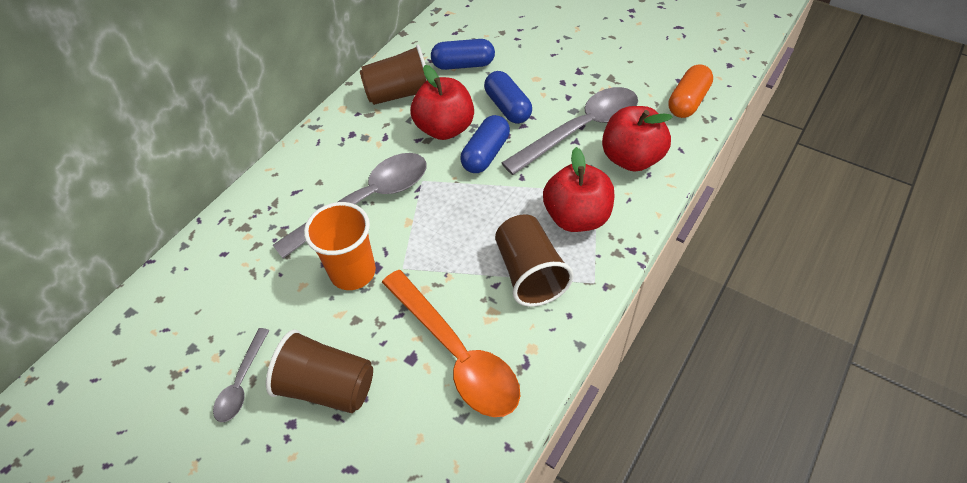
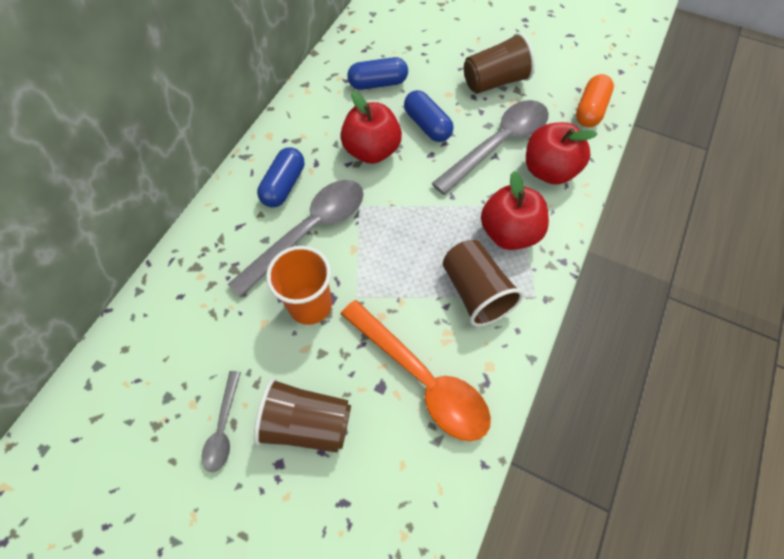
camera: 10 degrees left, 10 degrees up
brown cup [360,45,427,105] -> brown cup moved to [464,33,535,94]
blue capsule [460,115,510,173] -> blue capsule moved to [257,147,304,207]

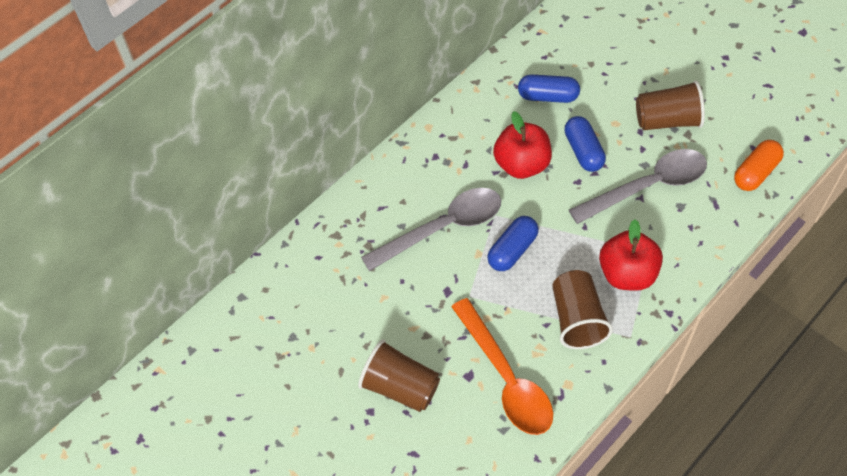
camera: 20 degrees right, 5 degrees down
grey spoon [201,371,241,472] -> none
blue capsule [257,147,304,207] -> blue capsule moved to [487,216,539,271]
orange cup [266,246,332,325] -> none
red apple [526,122,597,185] -> none

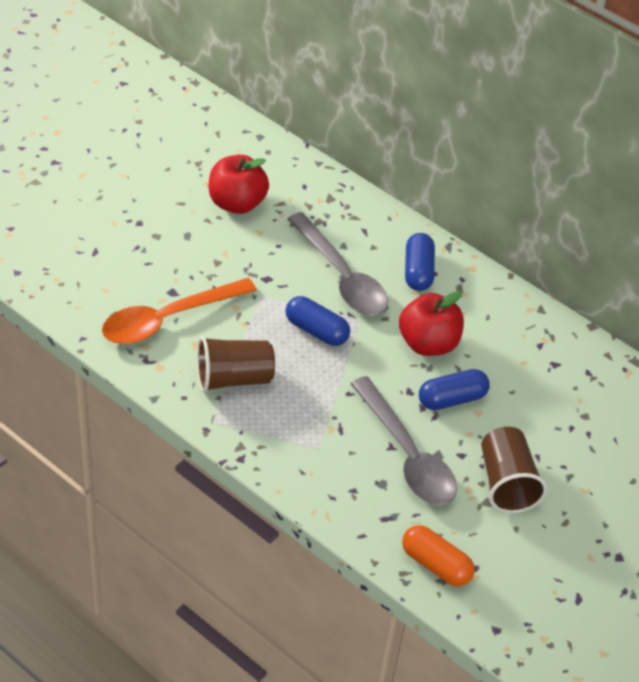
camera: 80 degrees right, 10 degrees down
brown cup [358,339,440,412] -> none
blue capsule [518,74,580,103] -> blue capsule moved to [405,233,435,291]
red apple [599,219,663,291] -> red apple moved to [209,155,269,214]

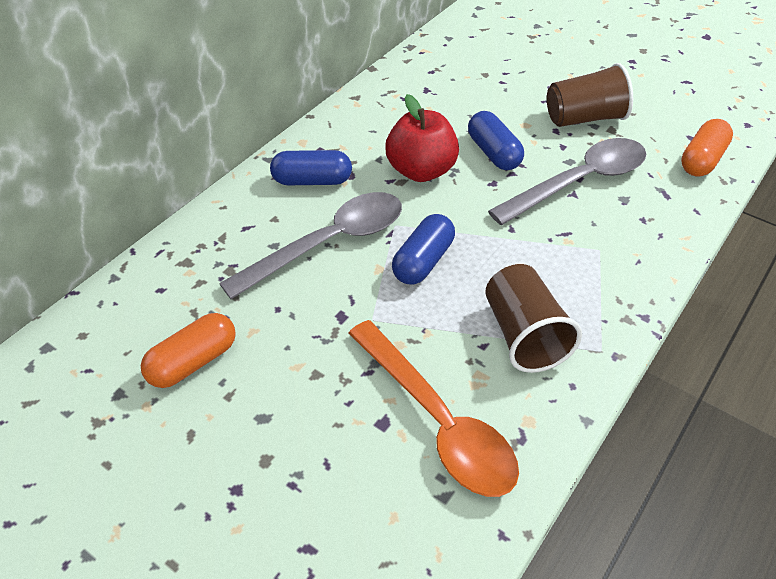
camera: 90 degrees left, 0 degrees up
red apple [209,155,269,214] -> orange capsule [141,313,236,388]

